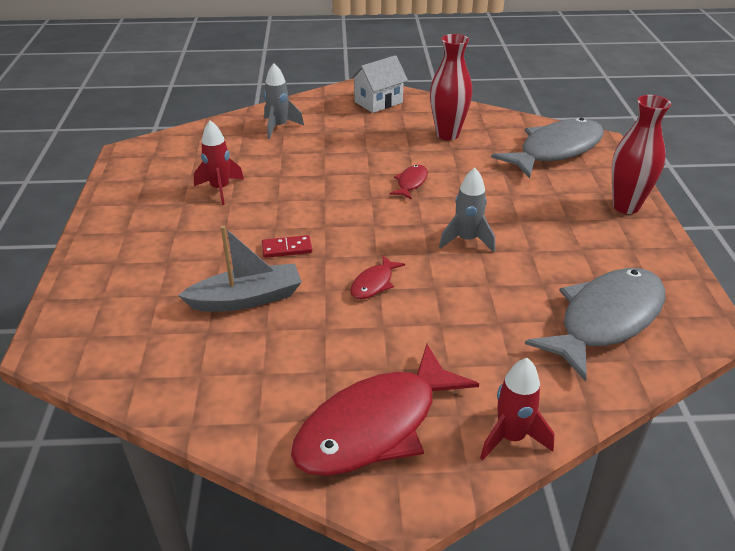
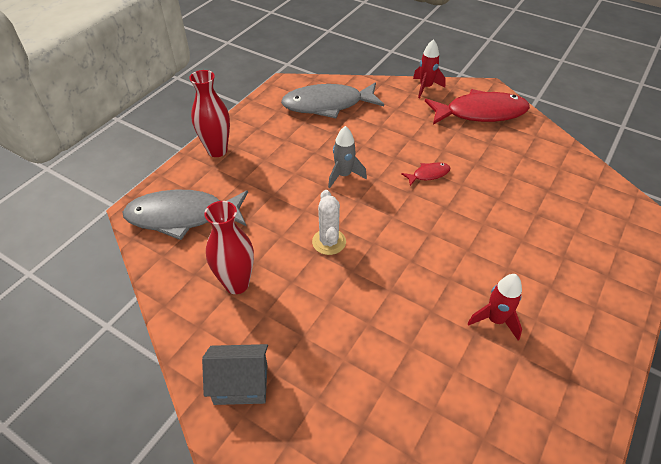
camera: 145 degrees left, 10 degrees up
grey boat [178,225,302,312] -> none
red domino [262,235,312,258] -> none
grey rocket [264,63,304,139] -> none
white house [350,55,408,113] -> grey house [202,344,268,405]
red fish [389,165,428,199] -> white cactus [312,190,346,255]

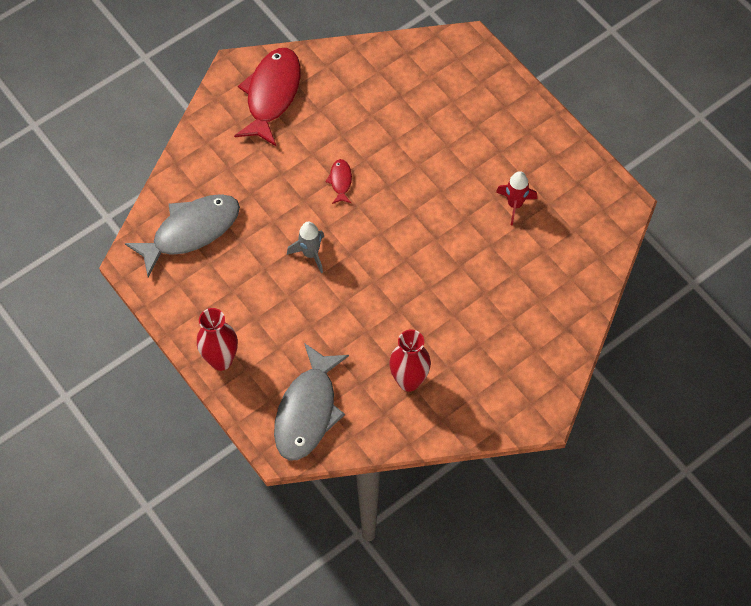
camera: 70 degrees left, 15 degrees up
grey house [202,344,268,405] -> none
grey fish [281,82,384,118] -> grey fish turned 135 degrees counterclockwise [125,194,240,277]
white cactus [312,190,346,255] -> none
red rocket [413,39,446,98] -> none

